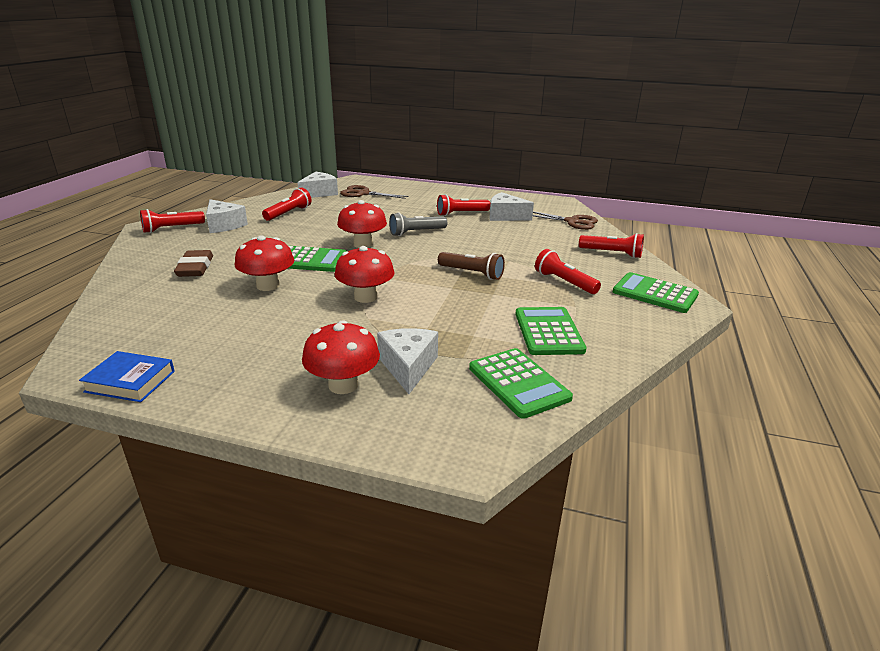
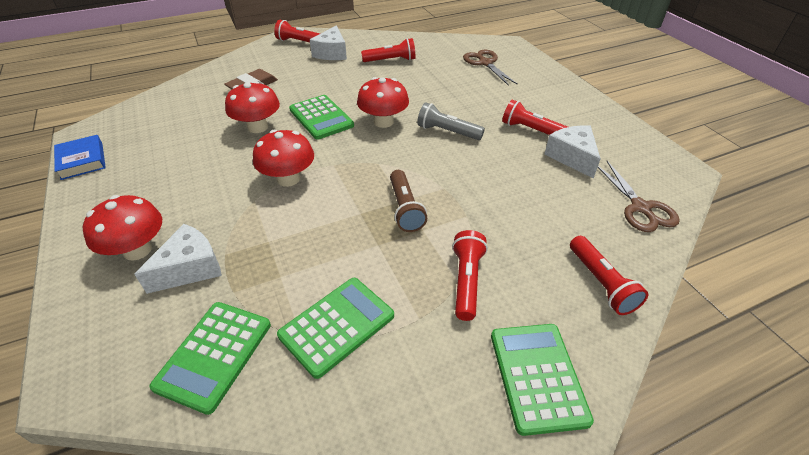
camera: 50 degrees right, 15 degrees up
white cheese [297,172,338,198] -> none

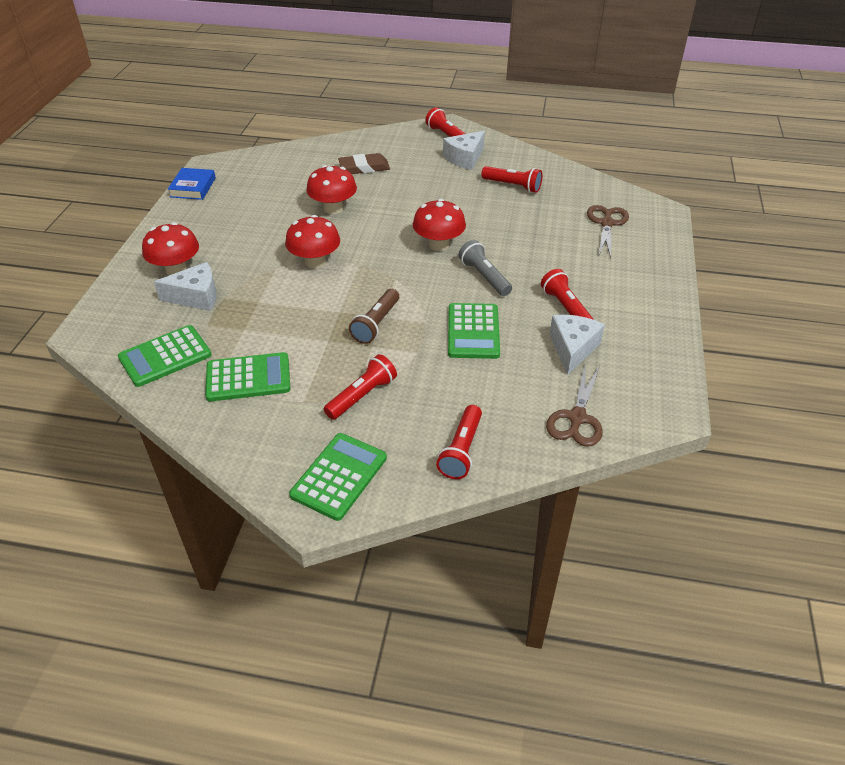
camera: 35 degrees right, 0 degrees up
green calculator [289,95,354,140] -> green calculator moved to [448,303,500,359]

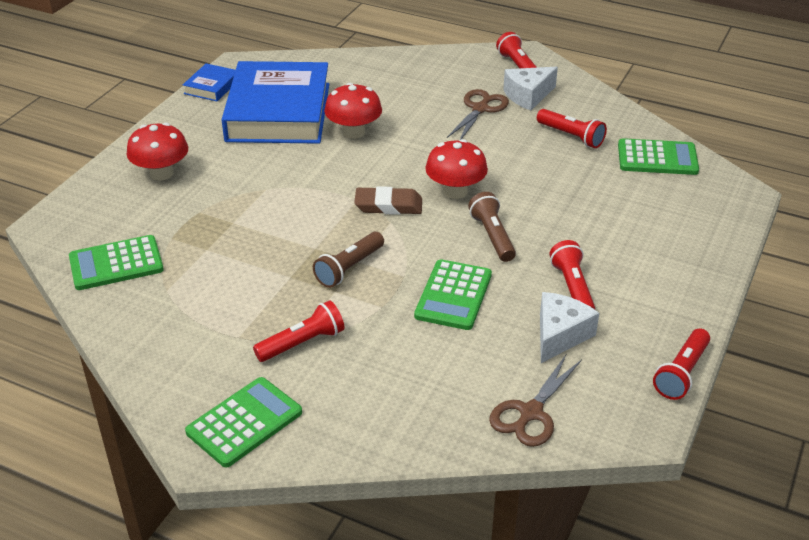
camera: 15 degrees right, 5 degrees down
white cheese [154,262,217,311] -> none
green calculator [205,352,290,402] -> green calculator moved to [618,138,699,175]
red mushroom [285,215,340,268] -> none
brown eraser [338,153,390,174] -> brown eraser moved to [354,186,422,215]
red flashlight [436,405,482,479] -> red flashlight moved to [653,329,710,400]
grey flashlight [459,240,512,296] -> brown flashlight [468,192,516,262]
brown scissors [587,205,629,258] -> brown scissors moved to [447,89,509,140]
none -> blue book [222,61,329,144]

